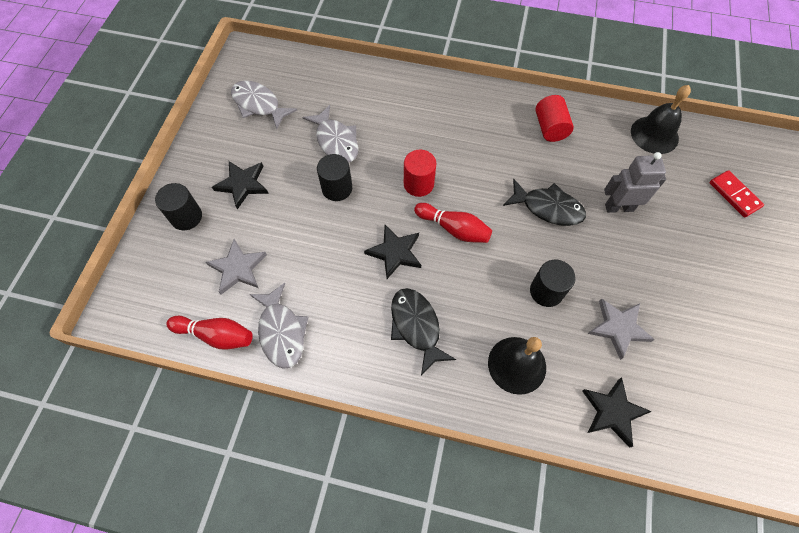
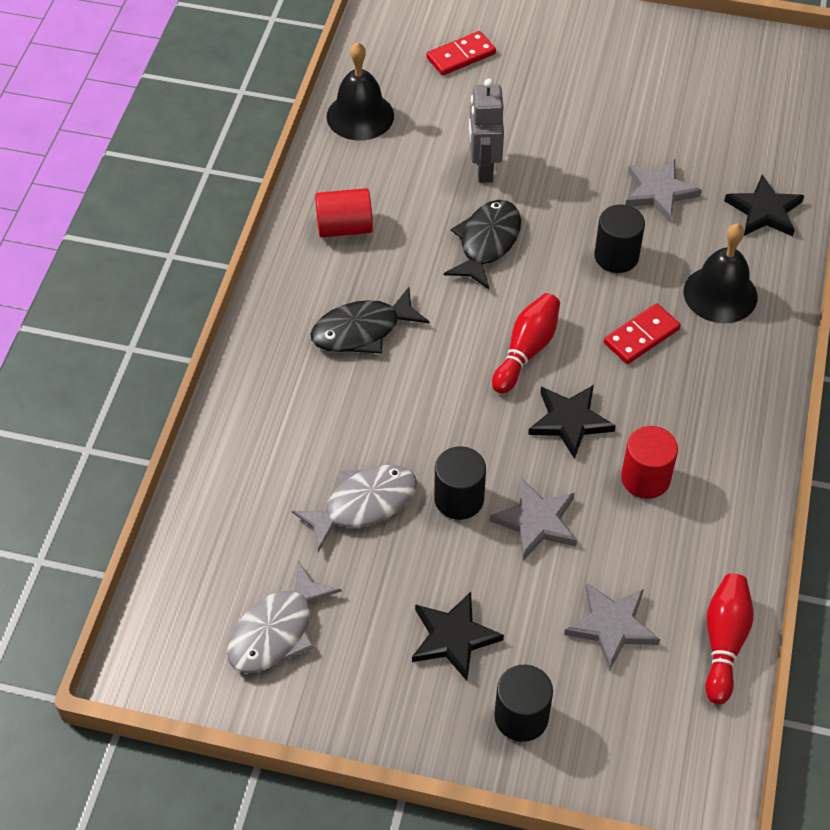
camera: 90 degrees left, 10 degrees down
grey fish [249,283,308,369] -> none
black fish [391,288,456,375] -> black fish moved to [310,287,430,353]
red cylinder [404,150,436,197] -> red cylinder moved to [621,426,678,499]
none -> grey star [489,479,577,560]
none -> red domino [604,303,681,364]

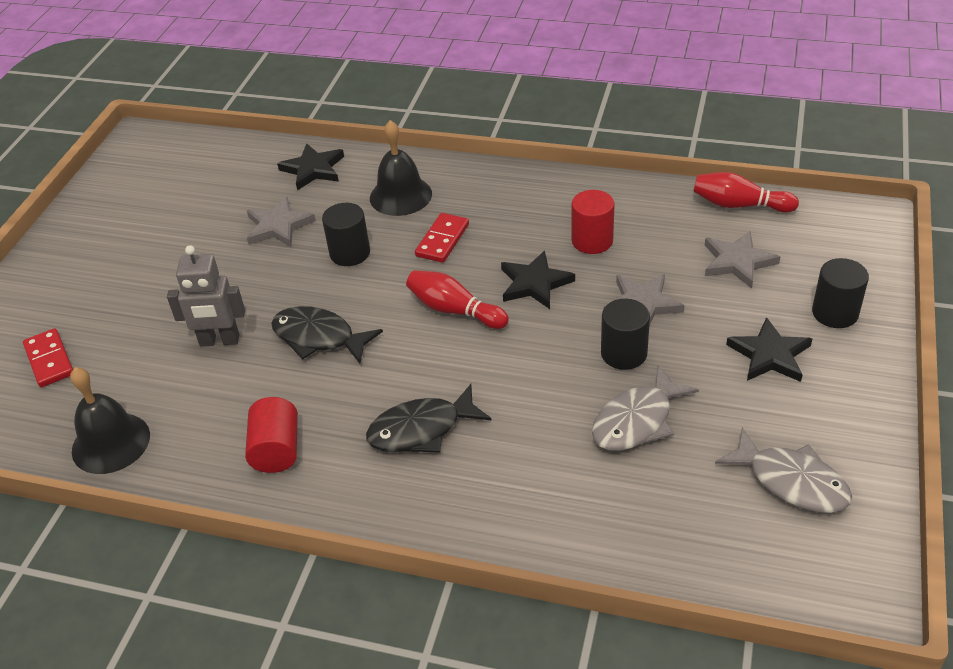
camera: 85 degrees left, 10 degrees down
grey fish [292,465,417,552] -> grey fish turned 105 degrees counterclockwise [592,365,699,451]
black fish [310,287,430,353] -> black fish turned 90 degrees clockwise [366,384,491,453]
red domino [604,303,681,364] -> red domino turned 60 degrees clockwise [415,213,469,263]

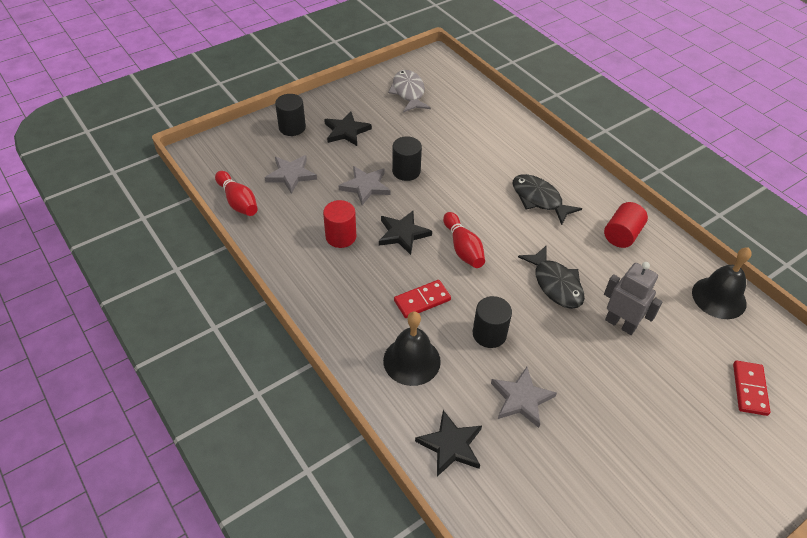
camera: 145 degrees left, 5 degrees up
black fish [366,384,491,453] -> black fish turned 150 degrees counterclockwise [513,174,582,225]
grey fish [592,365,699,451] -> none

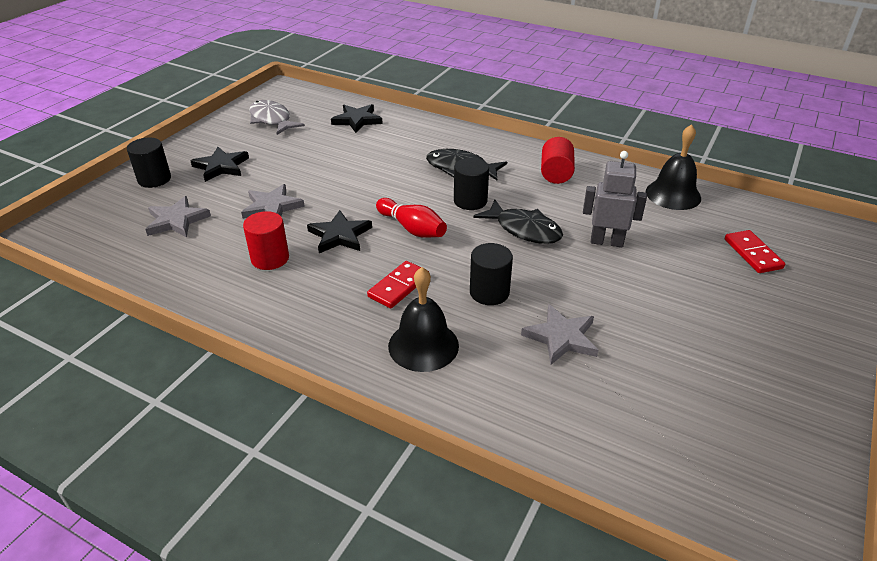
camera: 25 degrees left, 10 degrees down
red bowling pin [215,171,258,216] -> none
black cylinder [392,136,422,181] -> black cylinder moved to [454,158,489,210]
black star [415,410,482,476] -> black star moved to [331,104,383,133]

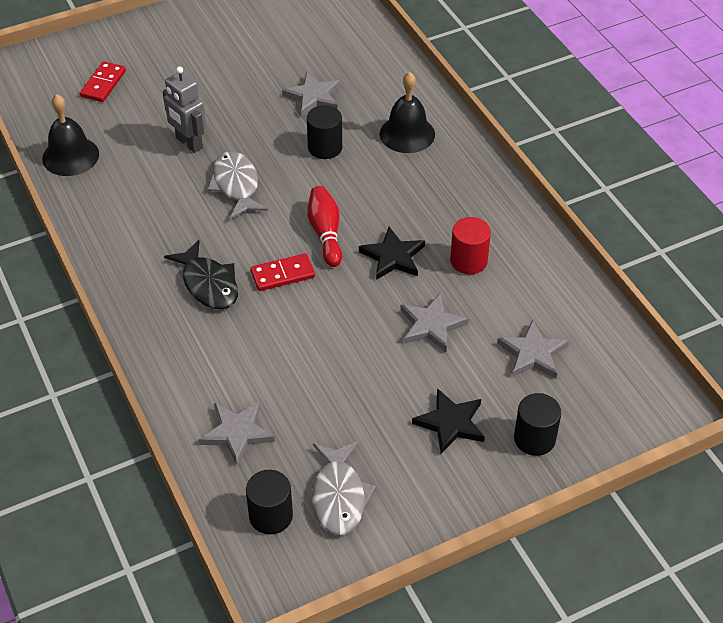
camera: 145 degrees left, 10 degrees up
black star [331,104,383,133] -> grey star [199,401,275,465]
red domino [367,261,429,309] -> red domino moved to [251,253,315,291]
black cylinder [454,158,489,210] -> black cylinder moved to [246,470,293,534]
black fish [473,200,563,244] -> grey fish [207,151,268,219]
red cylinder [541,137,575,184] -> none

